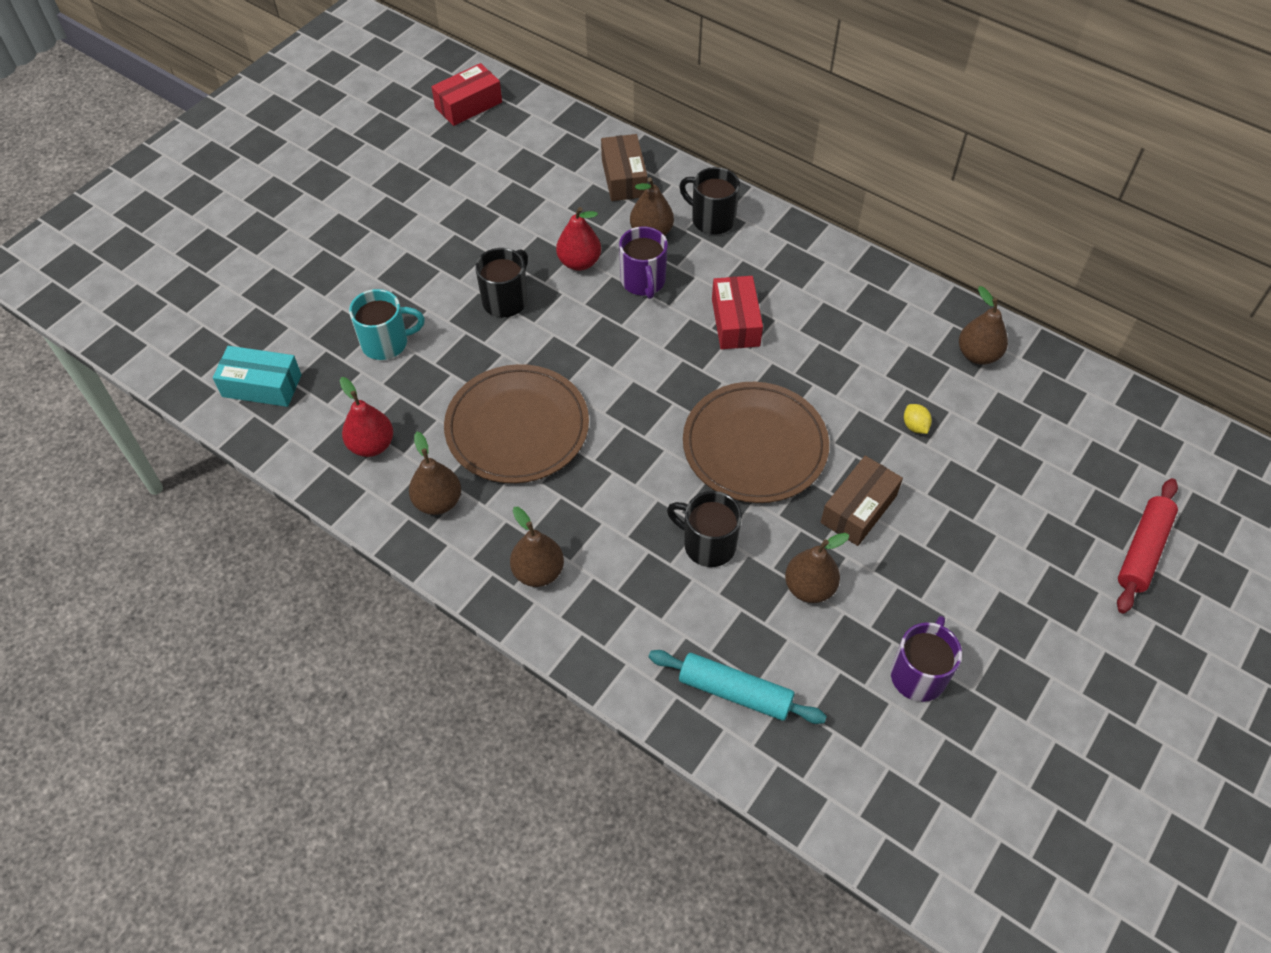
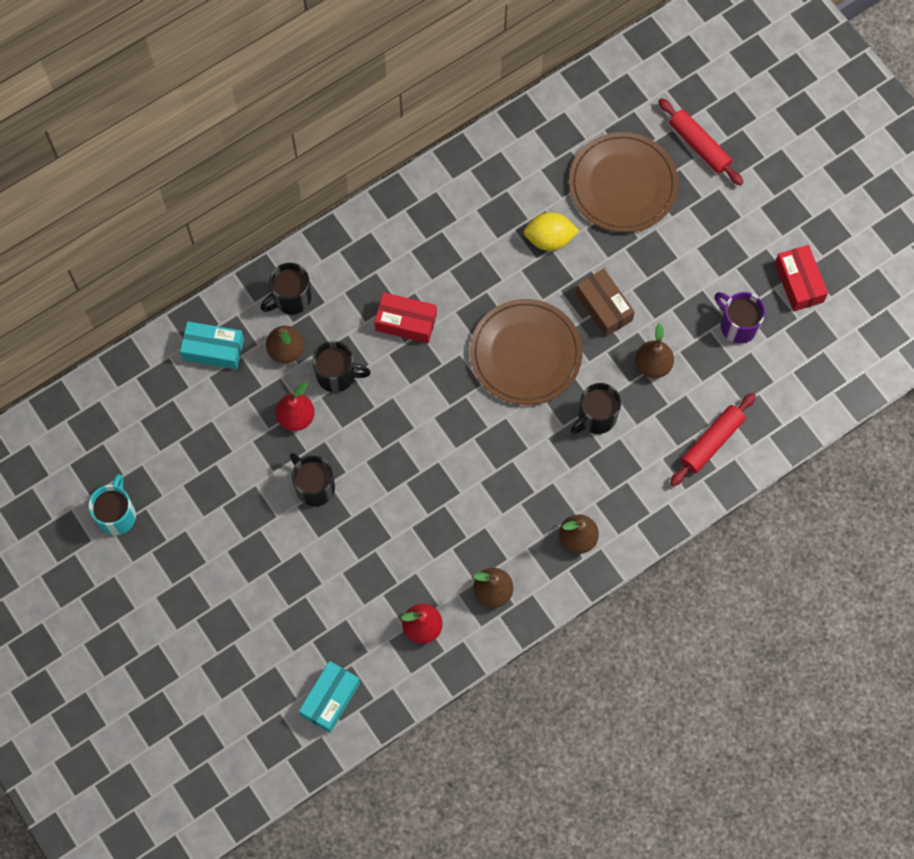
camera: 70 degrees left, 15 degrees up
turquoise mug [349,289,425,360] -> turquoise mug moved to [88,474,136,535]
red box [431,63,502,126] -> red box moved to [775,245,828,311]
brown plate [444,364,589,483] -> brown plate moved to [569,132,678,233]
brown box [601,134,648,201] -> turquoise box [180,321,244,370]
purple mug [619,226,668,299] -> black mug [313,341,371,392]
turquoise rolling pin [649,650,827,724] -> red rolling pin [670,393,756,486]
yellow lemon [904,404,932,434] -> yellow lemon [523,212,579,251], size x1.91
brown pear [959,286,1008,365] -> none

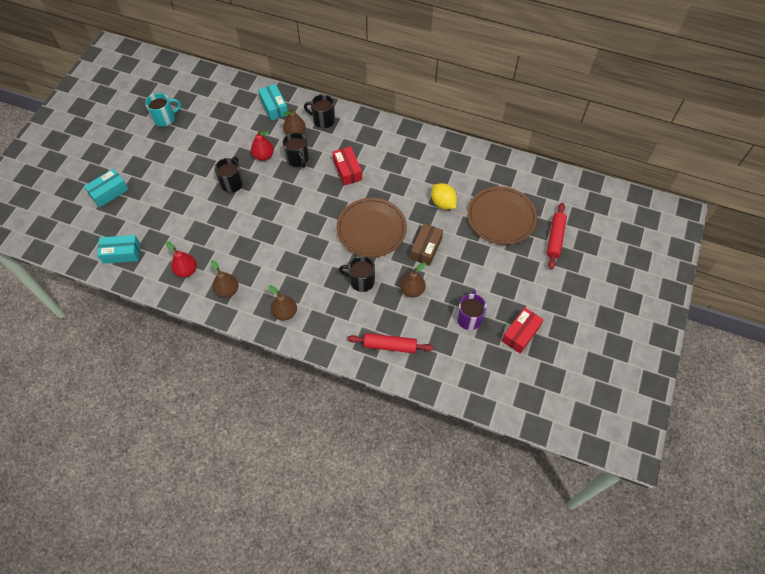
camera: 55 degrees right, 10 degrees down
none -> turquoise box [84,169,129,208]

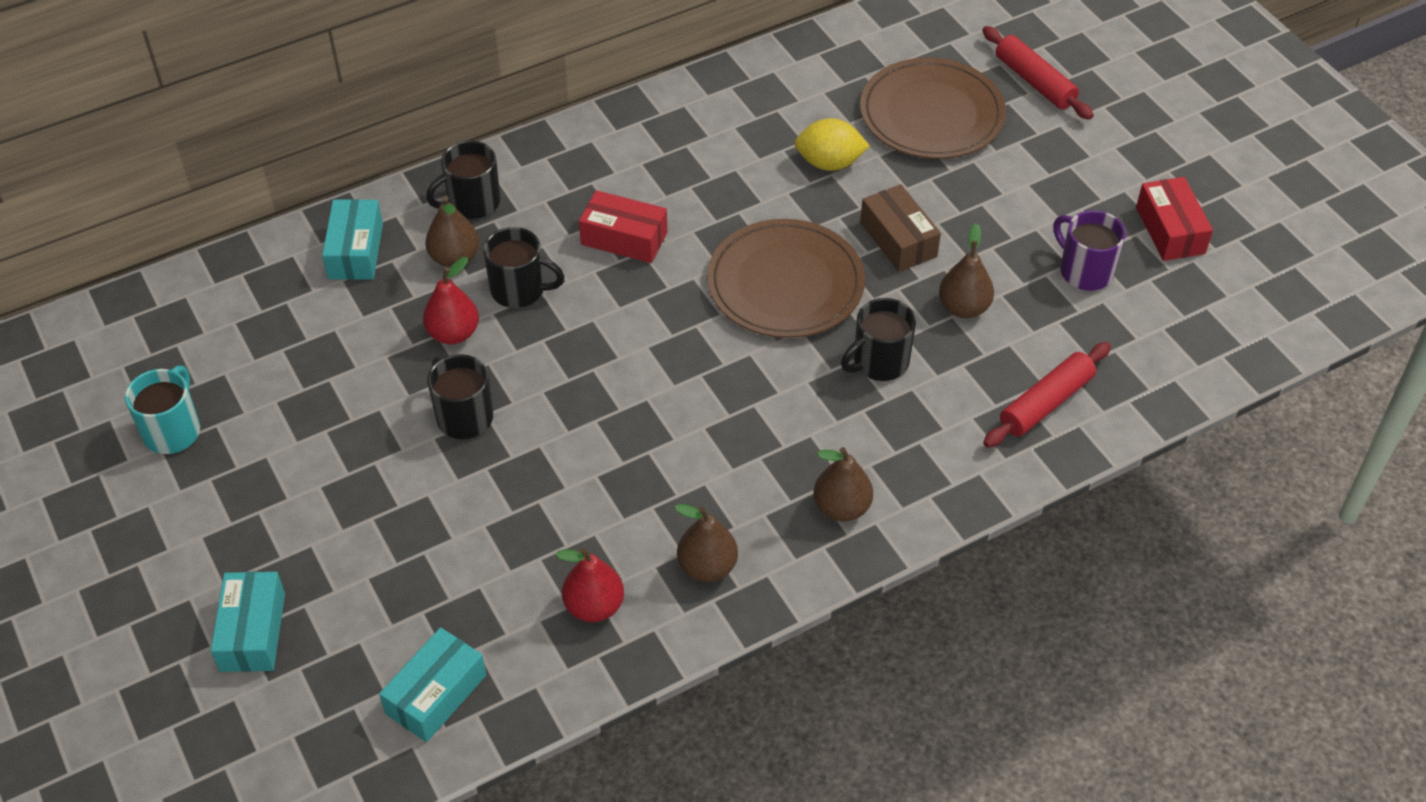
camera: 50 degrees left, 10 degrees down
turquoise box [258,84,288,121] -> turquoise box turned 75 degrees clockwise [322,199,383,280]

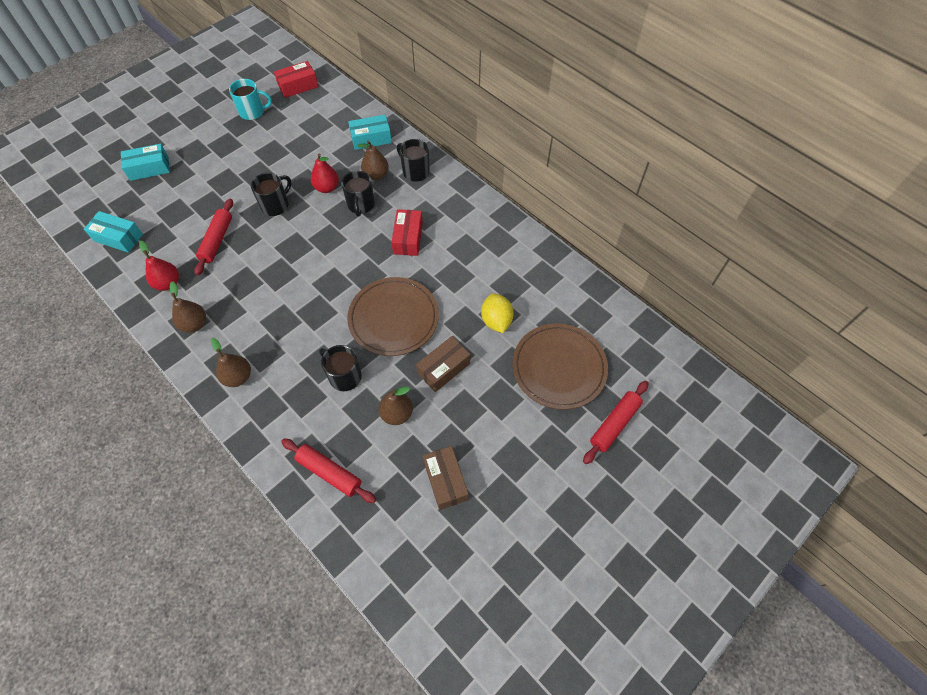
camera: 75 degrees right, 10 degrees up
purple mug [1053,210,1126,291] -> brown box [423,446,469,510]
red box [1136,177,1213,261] -> red box moved to [274,61,318,98]
none -> red rolling pin [194,199,233,276]

